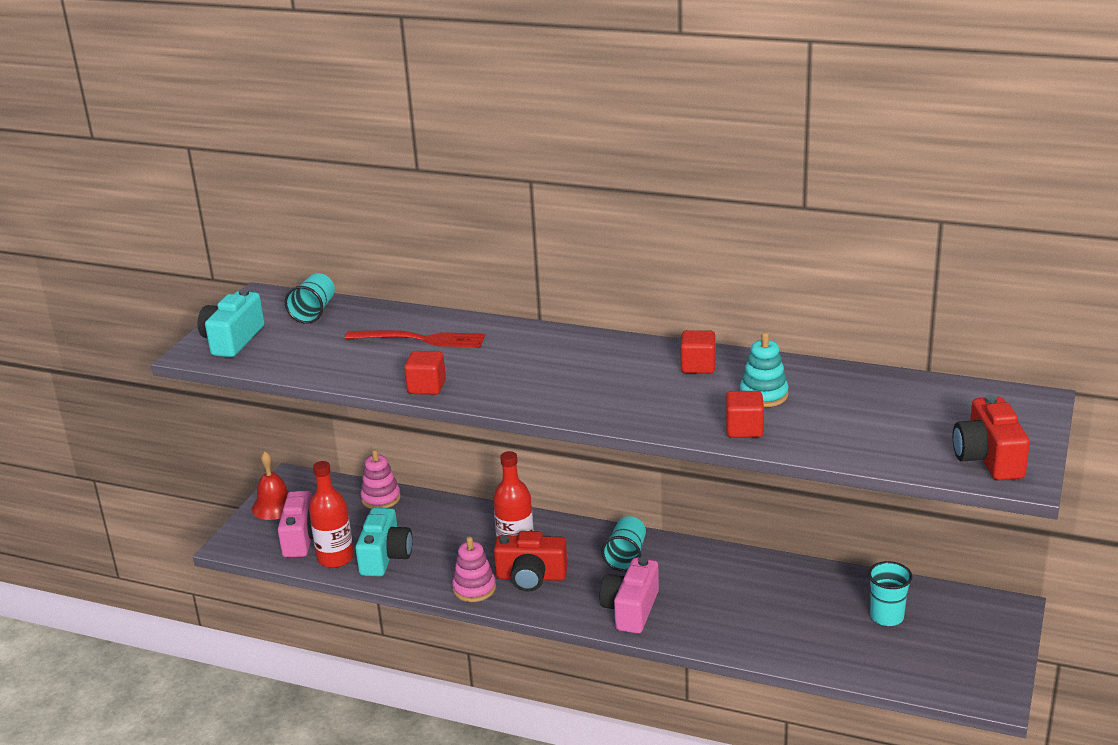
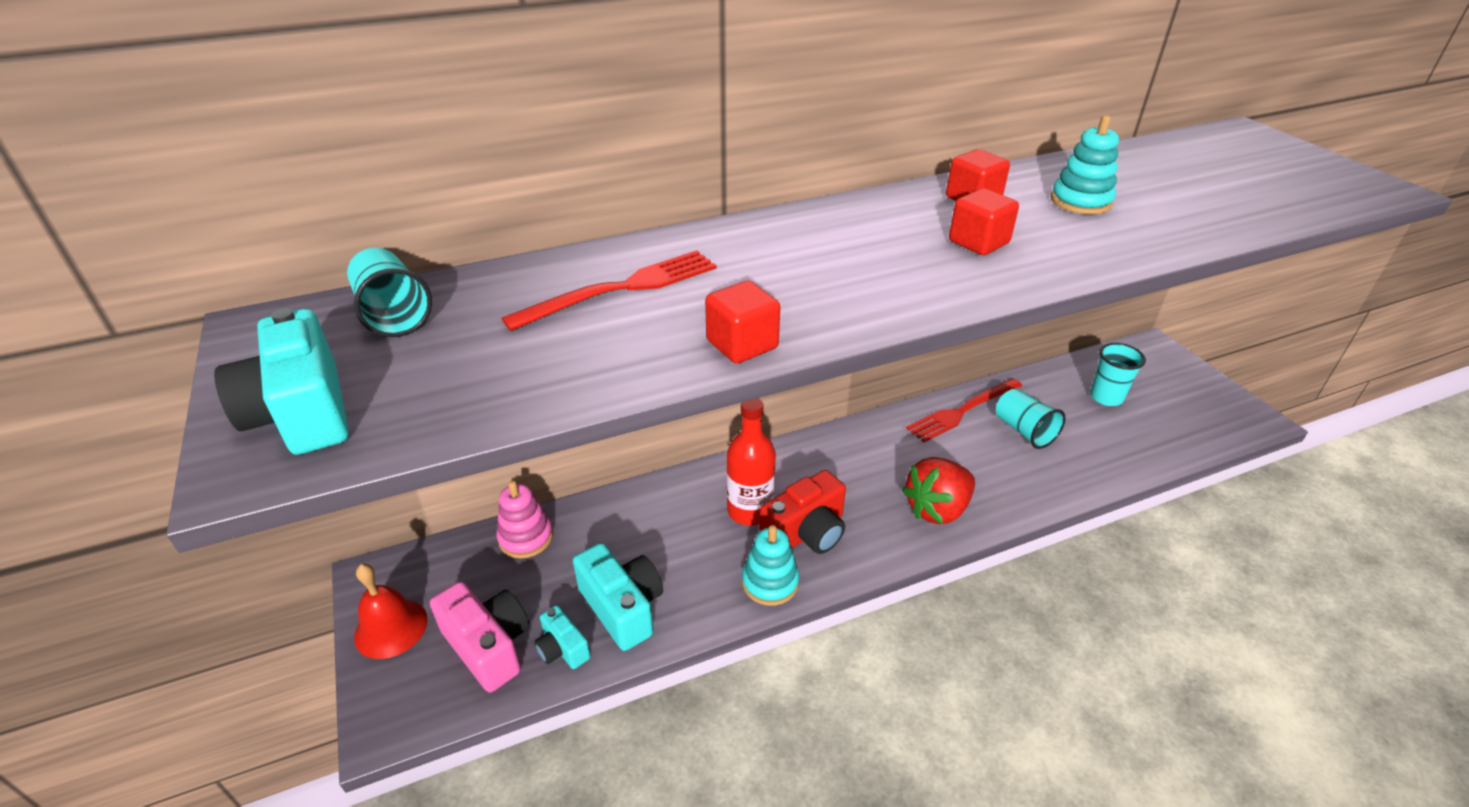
camera: 45 degrees left, 10 degrees up
red bottle [309,461,354,568] -> turquoise camera [534,605,590,669]
pink stacking toy [452,537,496,602] -> turquoise stacking toy [742,525,799,606]
pink camera [600,557,659,634] -> red strawberry [902,457,975,524]
turquoise cup [602,516,646,571] -> turquoise cup moved to [996,389,1066,449]
red cube [726,391,764,438] -> red cube moved to [949,188,1019,255]
red camera [953,394,1030,481] -> none
none -> red fork [906,378,1022,442]

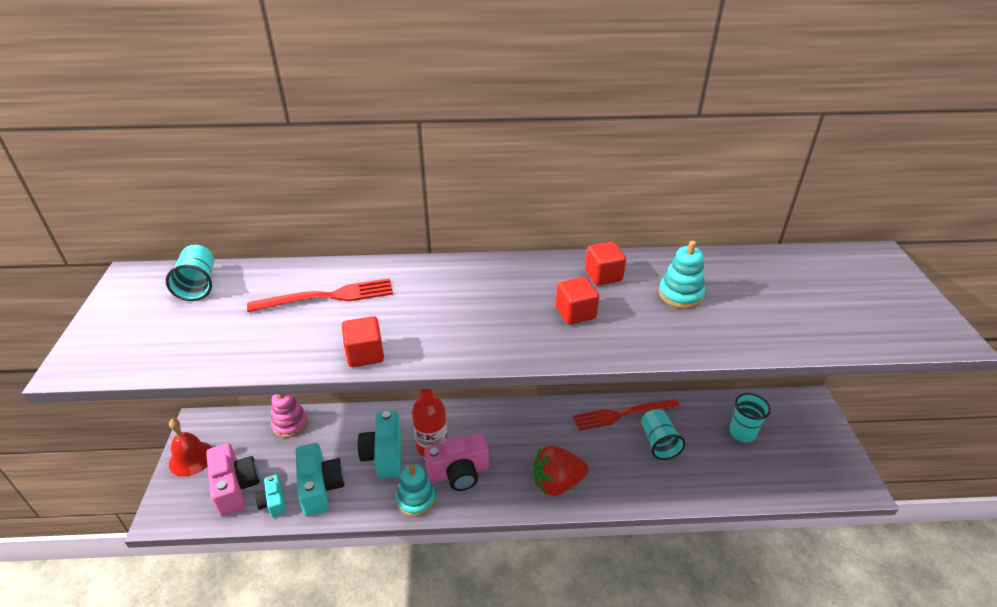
camera: 20 degrees right, 0 degrees up
turquoise camera [214,308,349,455] -> turquoise camera moved to [358,411,401,479]
red camera [759,470,846,554] -> pink camera [424,434,489,491]

